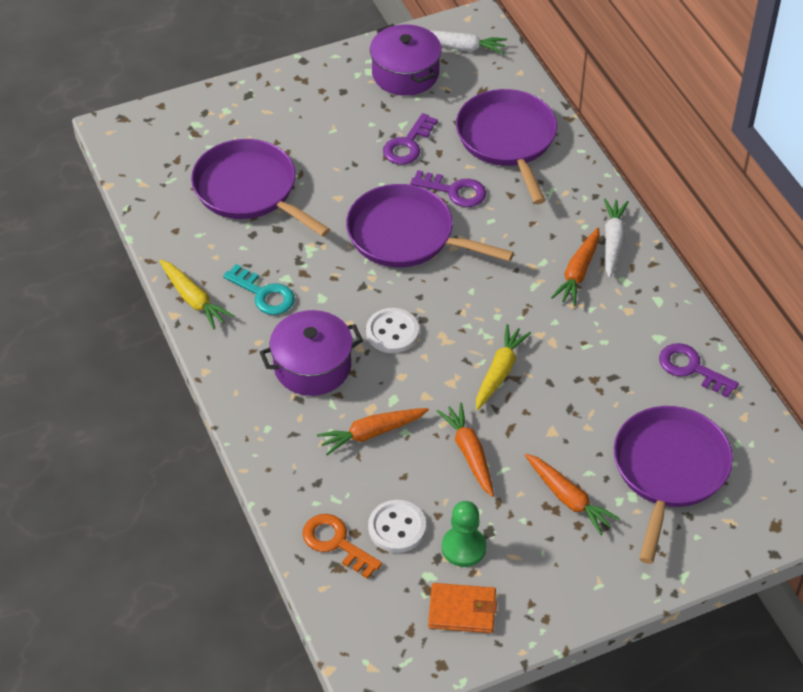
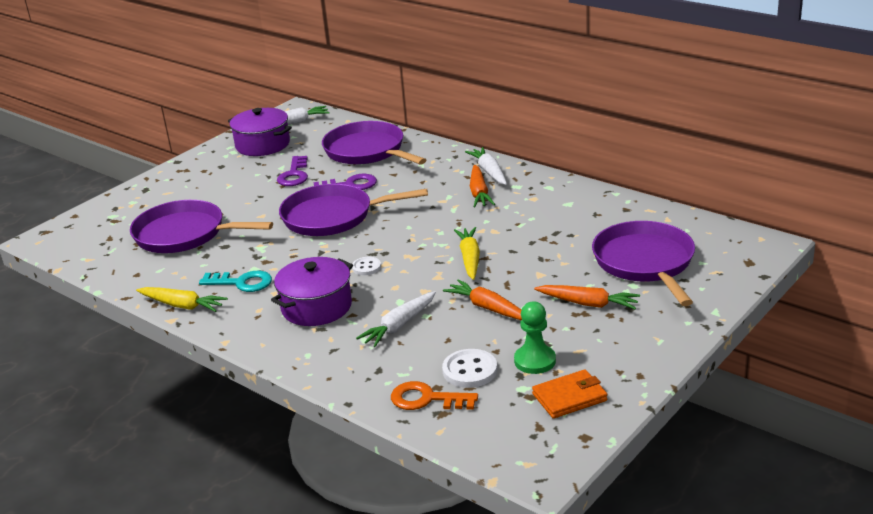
camera: 25 degrees left, 20 degrees down
orange carrot [317,408,429,455] -> white carrot [356,291,436,347]
white button [366,308,419,353] -> white button [352,257,381,275], size x0.62
purple key [659,343,739,398] -> none

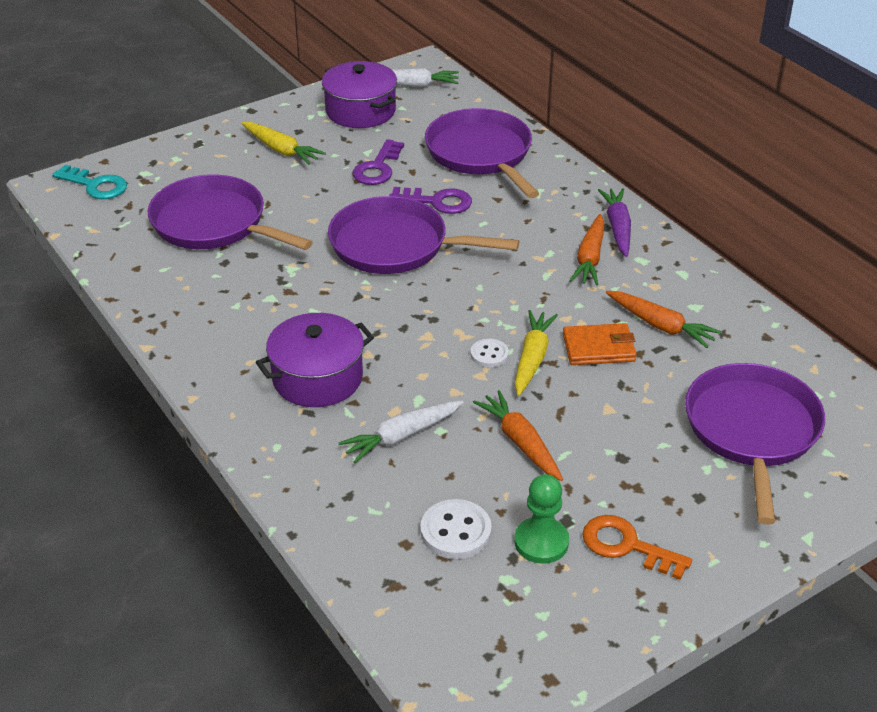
camera: 15 degrees right, 10 degrees up
yellow carrot [136,287,228,312] -> yellow carrot moved to [241,122,326,165]
turquoise key [199,271,272,292] -> turquoise key moved to [52,165,127,199]
white button [352,257,381,275] -> white button moved to [471,339,509,367]
orange key [391,381,478,410] -> orange key moved to [582,515,692,580]
white carrot [465,147,507,185] -> purple carrot [598,188,631,257]
orange wallet [532,369,607,419] -> orange wallet moved to [563,323,637,365]
orange carrot [534,285,640,309] -> orange carrot moved to [606,291,721,348]

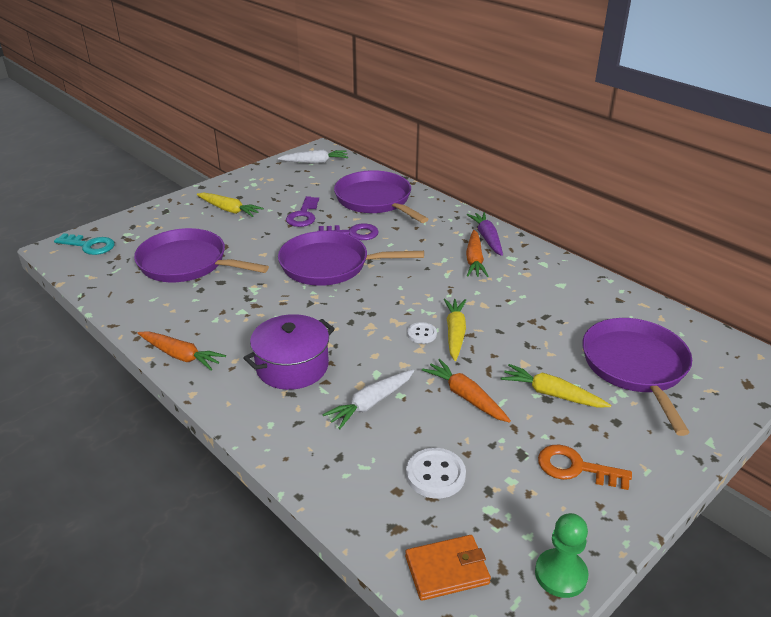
camera: 10 degrees left, 5 degrees down
purple pot [322,61,397,128] -> none
green pawn [514,474,569,564] -> green pawn moved to [535,513,588,598]
orange wallet [563,323,637,365] -> orange wallet moved to [405,535,491,601]
orange carrot [606,291,721,348] -> orange carrot moved to [138,331,226,371]
none -> yellow carrot [500,364,611,408]

